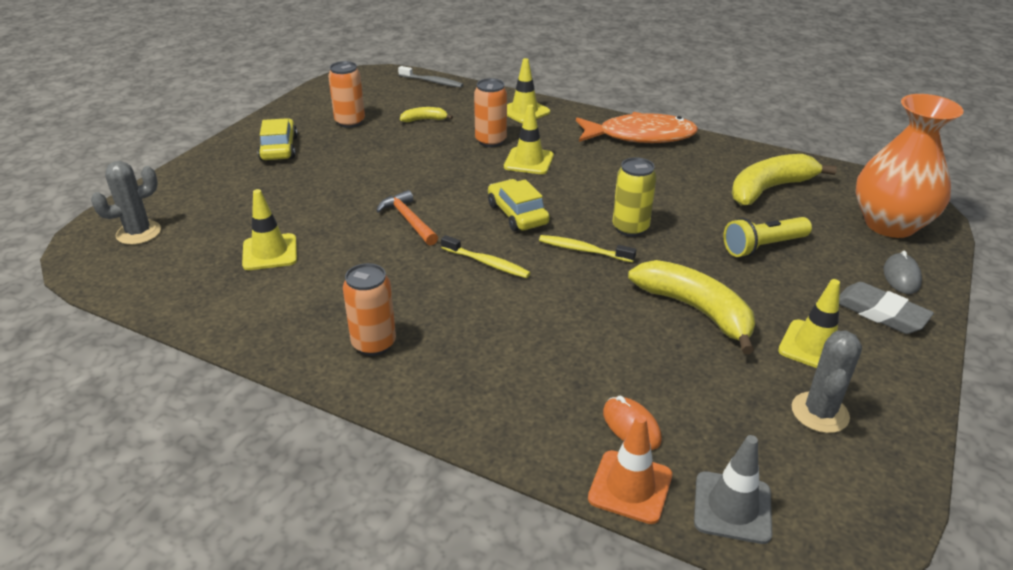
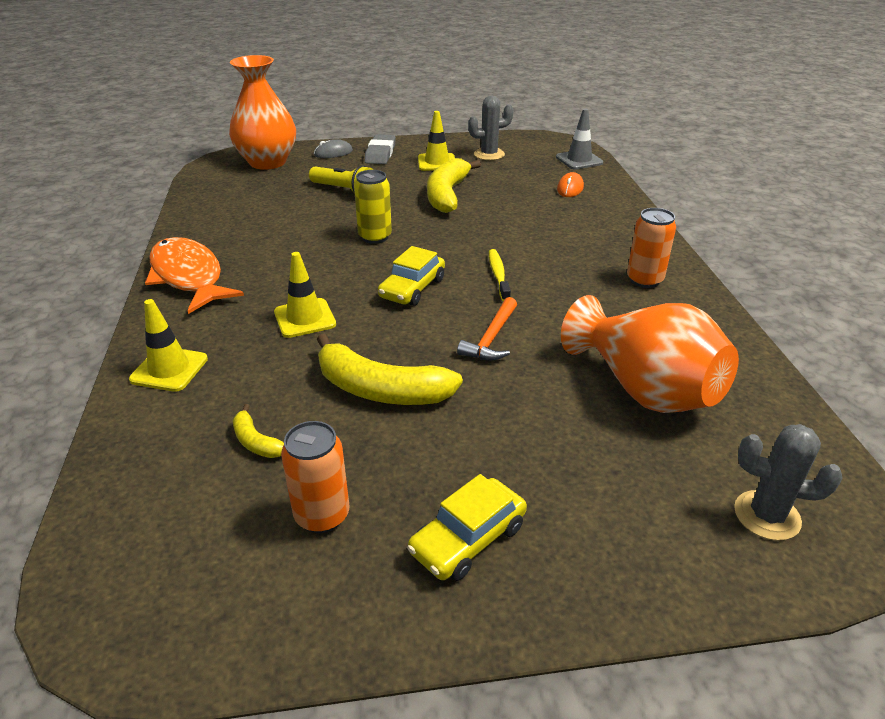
camera: 125 degrees left, 0 degrees up
yellow traffic cone [242,189,297,270] -> orange vase [561,295,739,413]
grey toothbrush [398,66,463,88] -> none
orange can [474,78,507,147] -> none
yellow toothbrush [539,235,636,263] -> none
orange traffic cone [588,415,672,524] -> none
yellow banana [731,154,837,205] -> yellow banana moved to [317,334,463,405]

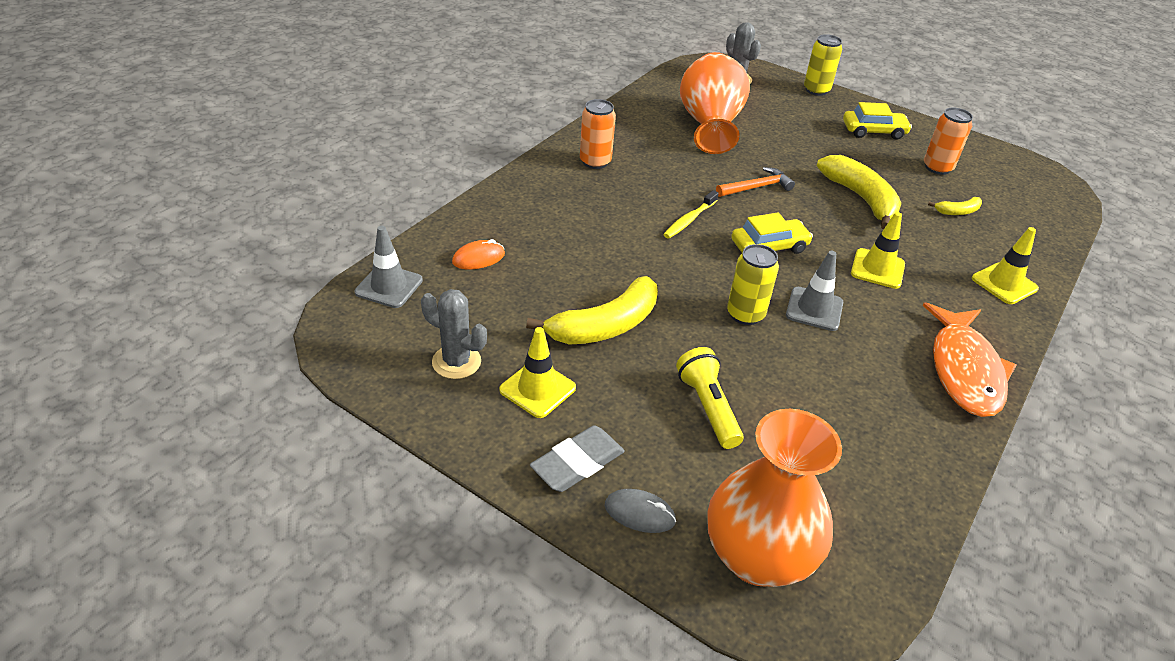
camera: 140 degrees left, 5 degrees up
yellow banana [233,404,284,458] -> yellow banana turned 75 degrees clockwise [928,197,982,215]
none -> grey traffic cone [786,251,843,331]
none -> yellow can [804,34,842,96]

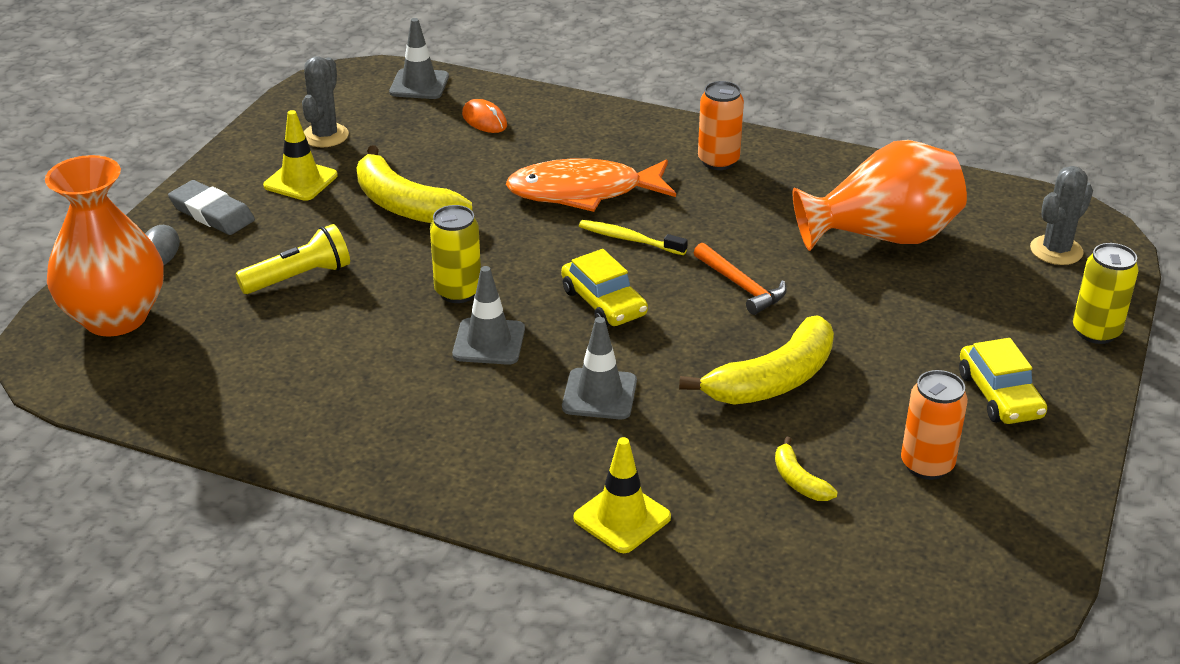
camera: 80 degrees right, 5 degrees down
yellow traffic cone [851,212,905,289] -> grey traffic cone [562,317,637,419]
orange fish [922,302,1016,417] -> orange fish moved to [506,158,676,212]

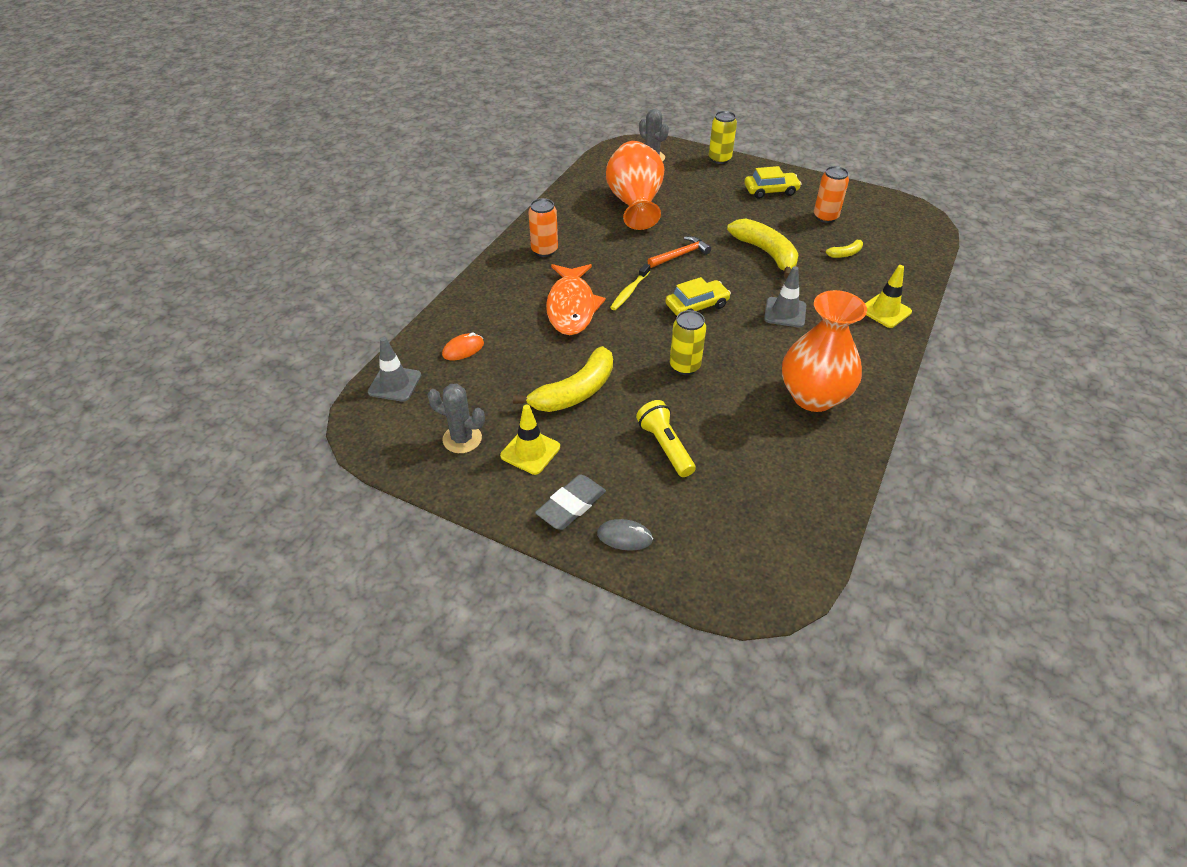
camera: 85 degrees left, 10 degrees up
orange vase [45,155,164,336] -> orange vase moved to [782,290,867,412]
grey traffic cone [452,266,525,365] -> none

